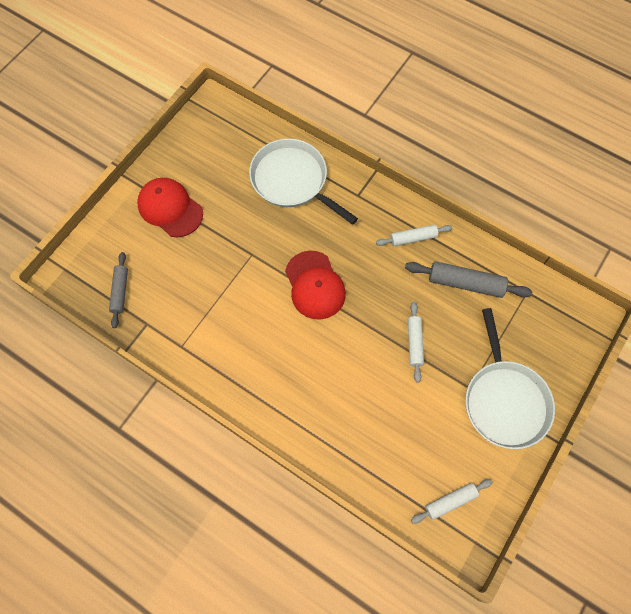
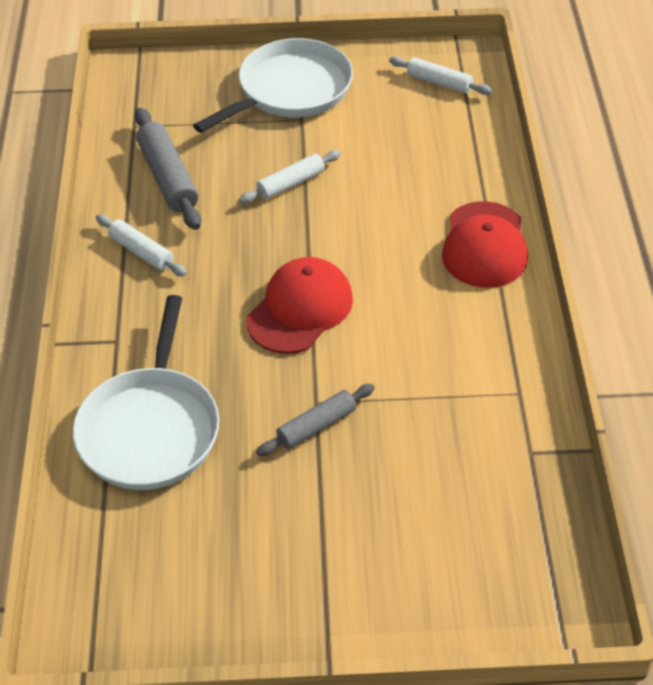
camera: 125 degrees left, 20 degrees down
grey rolling pin [109,252,128,328] -> grey rolling pin moved to [256,384,375,456]
red cap [137,178,203,237] -> red cap moved to [442,201,528,288]

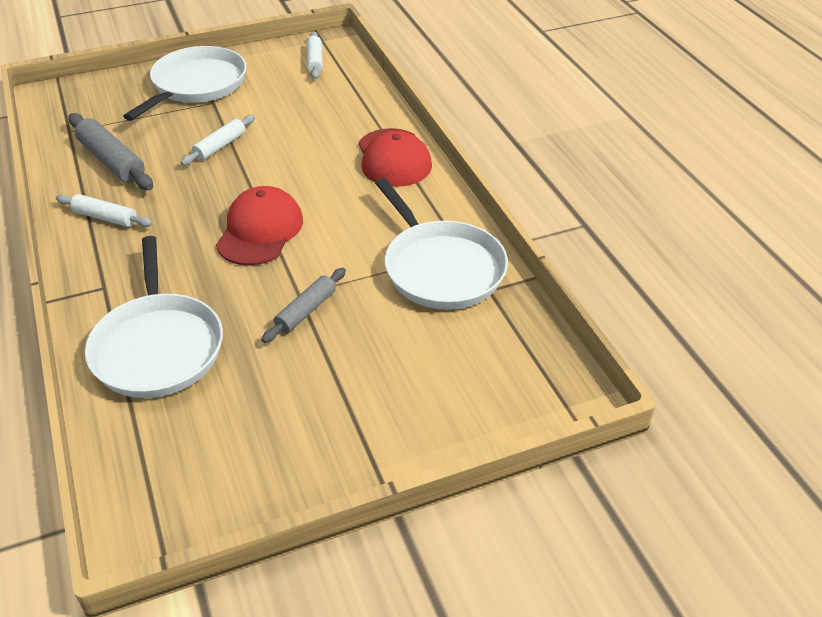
camera: 20 degrees left, 5 degrees down
white rolling pin [389,56,492,95] -> white rolling pin turned 75 degrees clockwise [307,32,323,79]
none -> white pan [375,178,508,309]

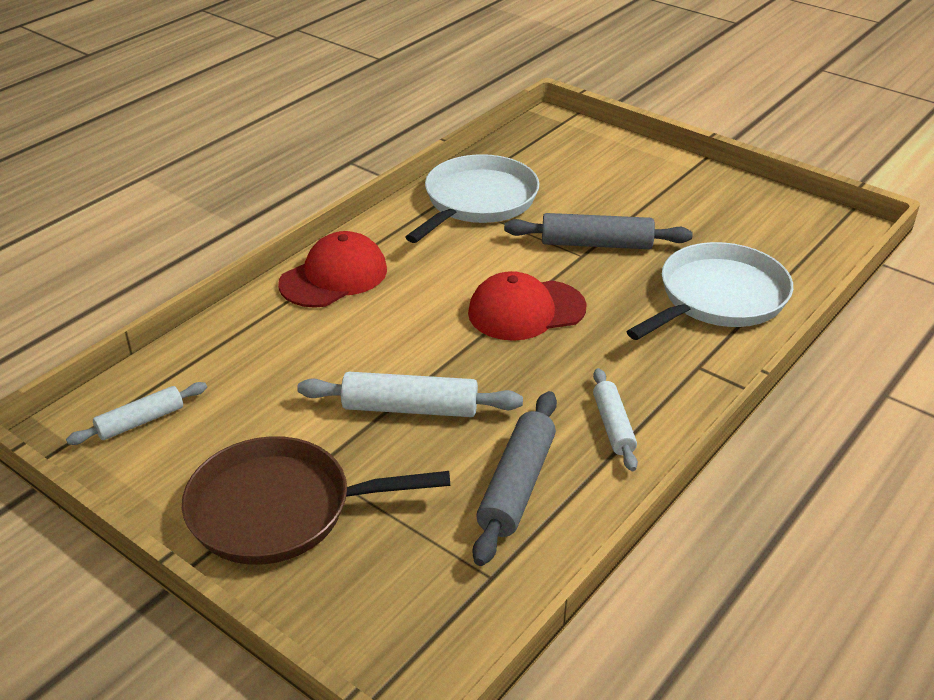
camera: 120 degrees left, 5 degrees down
white pan [123,46,246,121] -> brown pan [182,436,450,565]
white rolling pin [180,115,255,166] -> white rolling pin [297,372,523,417], size x1.57
grey rolling pin [262,268,346,343] -> grey rolling pin [504,213,693,249], size x1.57

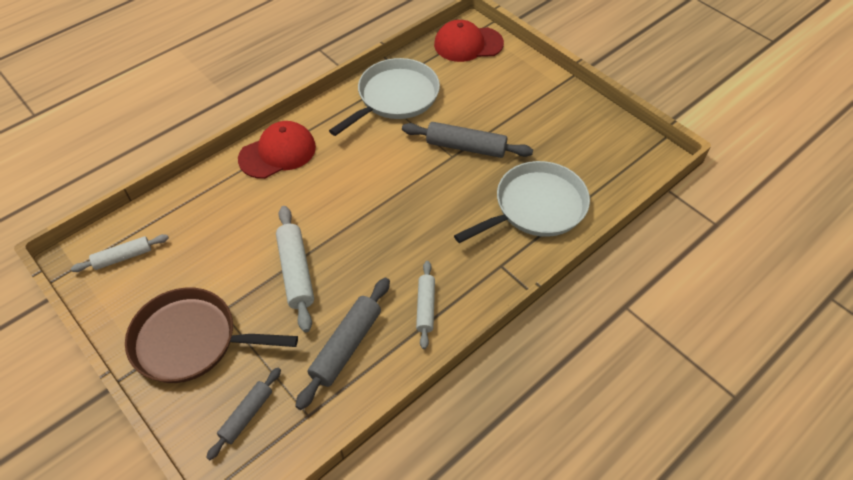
camera: 10 degrees right, 15 degrees up
white rolling pin [297,372,523,417] -> white rolling pin turned 60 degrees clockwise [276,206,314,332]
red cap [468,271,587,341] -> red cap moved to [434,20,504,62]
none -> grey rolling pin [206,367,281,460]

